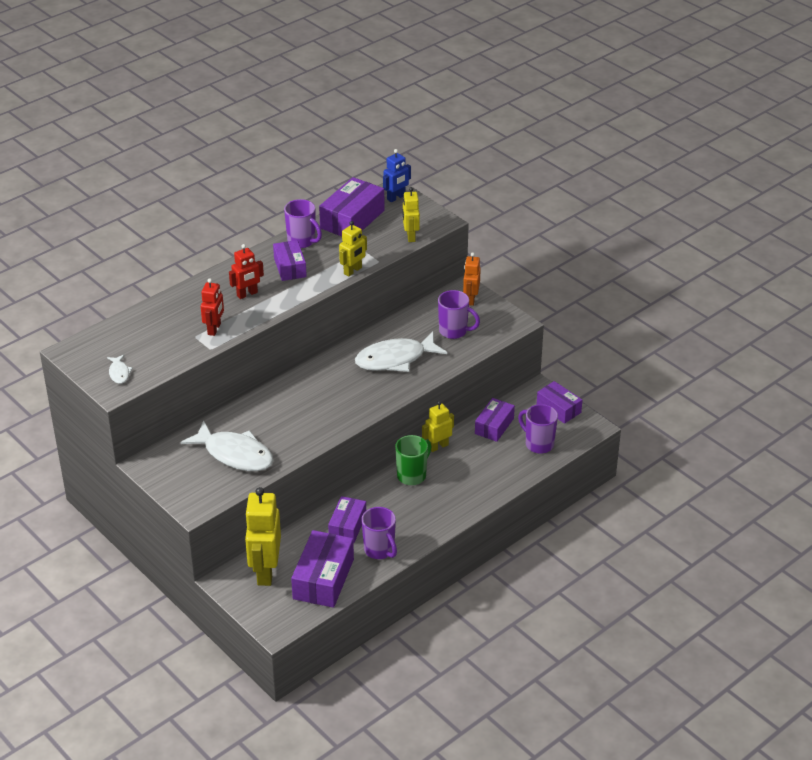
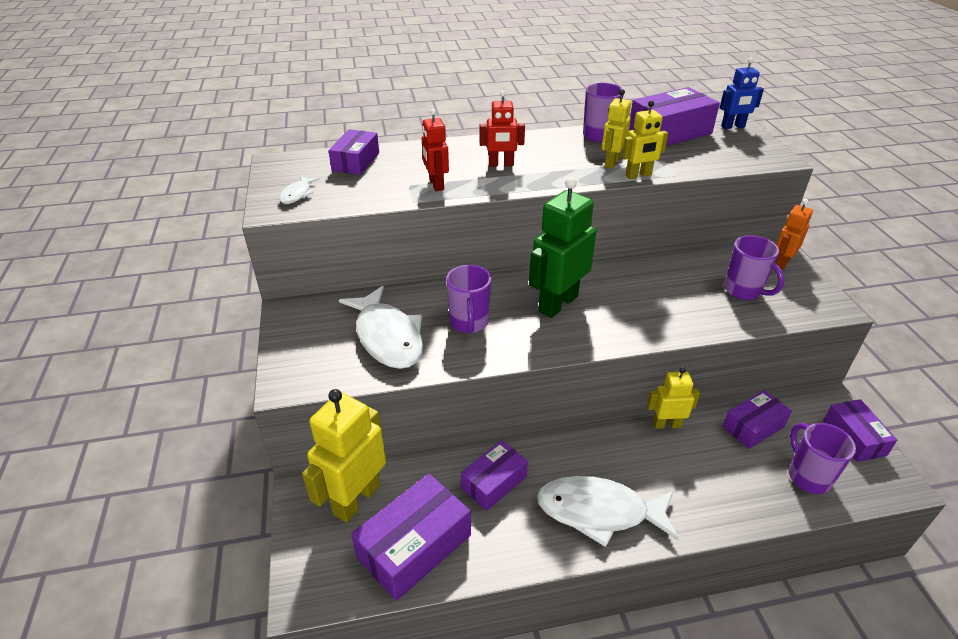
camera: 30 degrees right, 0 degrees up
red robot [201,278,224,336] -> red robot turned 120 degrees clockwise [422,109,449,191]
purple box [273,240,307,281] -> purple box moved to [328,129,379,175]
white fish [355,332,447,372] -> white fish moved to [537,476,679,547]
purple mug [362,507,397,559] -> purple mug moved to [446,265,491,334]
green mug [395,435,431,485] -> none
yellow robot [403,187,420,242] -> yellow robot moved to [602,89,631,169]
none -> green robot [529,177,596,318]

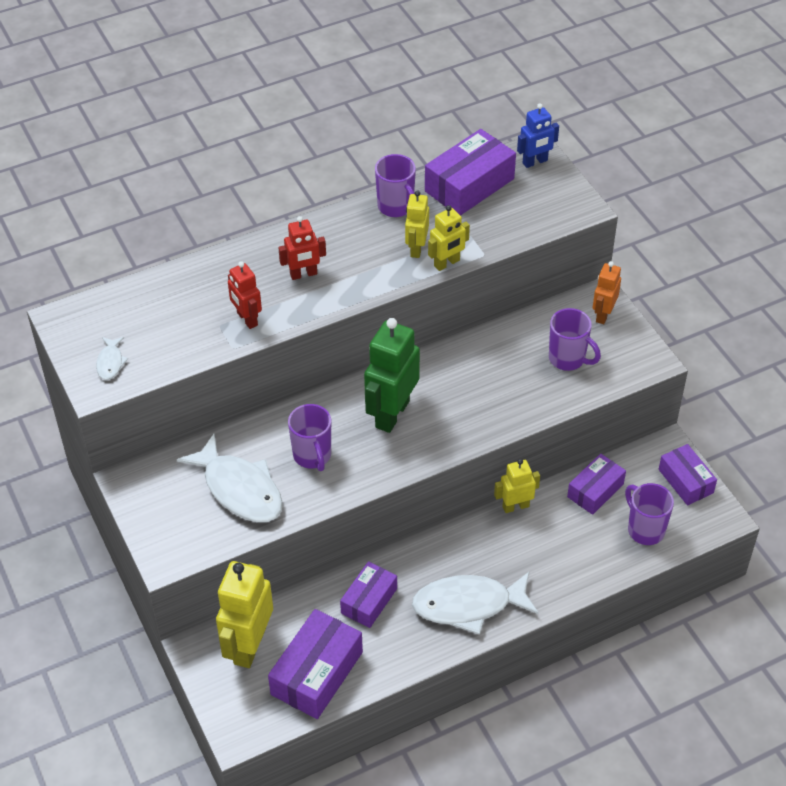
camera: 15 degrees left, 10 degrees up
purple box [328,129,379,175] -> none

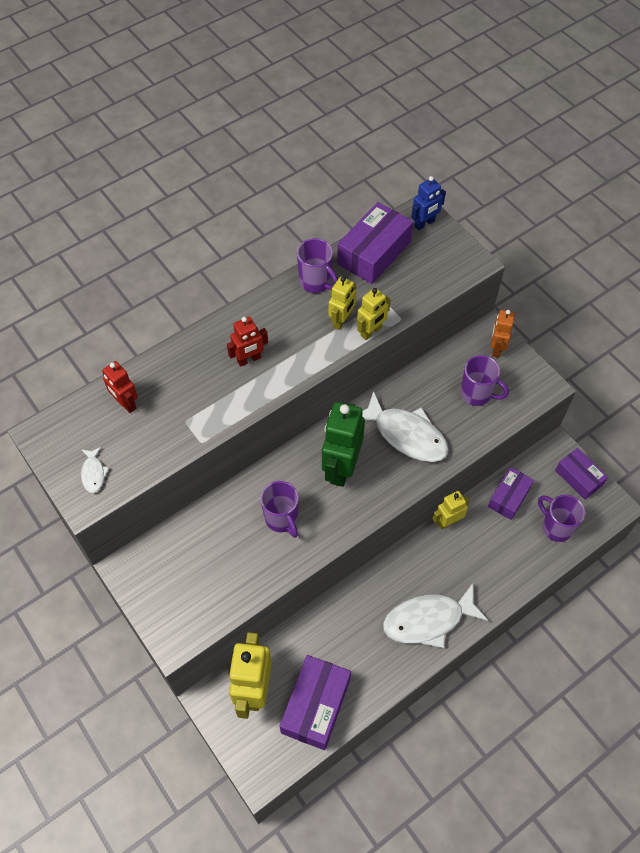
camera: 10 degrees left, 10 degrees up
white fish [177,434,283,522] -> white fish moved to [362,391,449,462]
red robot [228,261,262,329] -> red robot moved to [102,361,138,413]
purple box [340,561,397,628] -> none
yellow robot [405,191,429,258] -> yellow robot turned 150 degrees counterclockwise [328,277,356,330]

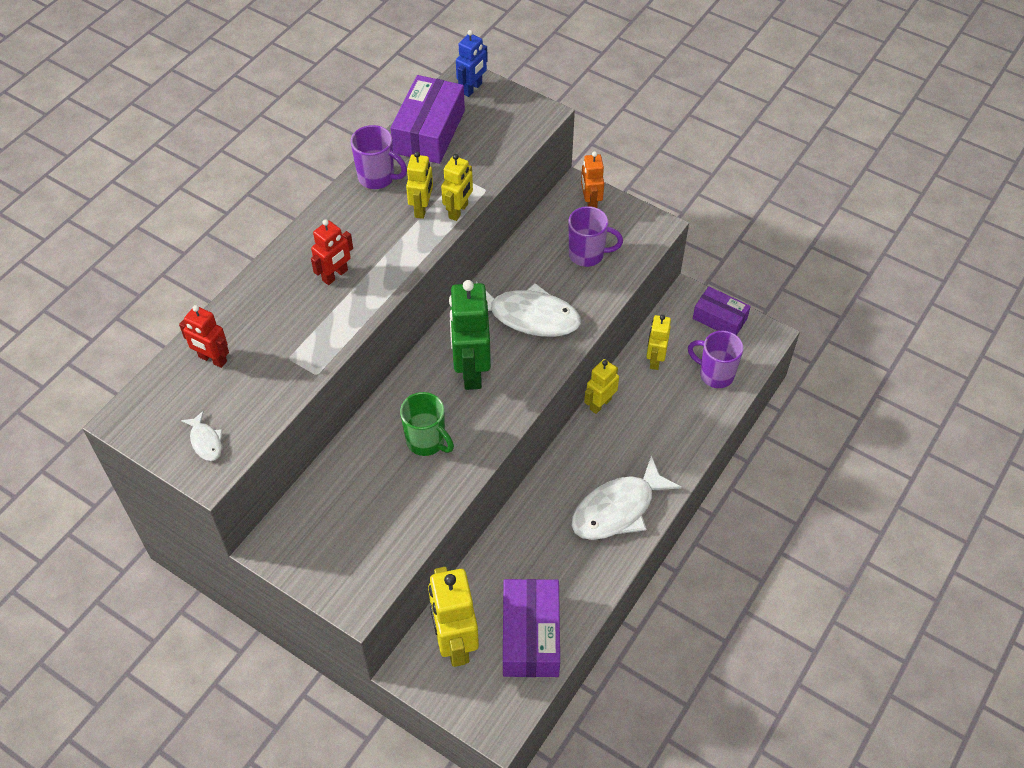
camera: 20 degrees left, 5 degrees down
purple mug [260,481,299,538] -> green mug [400,392,454,456]
purple box [488,467,534,520] -> yellow robot [646,315,671,370]

